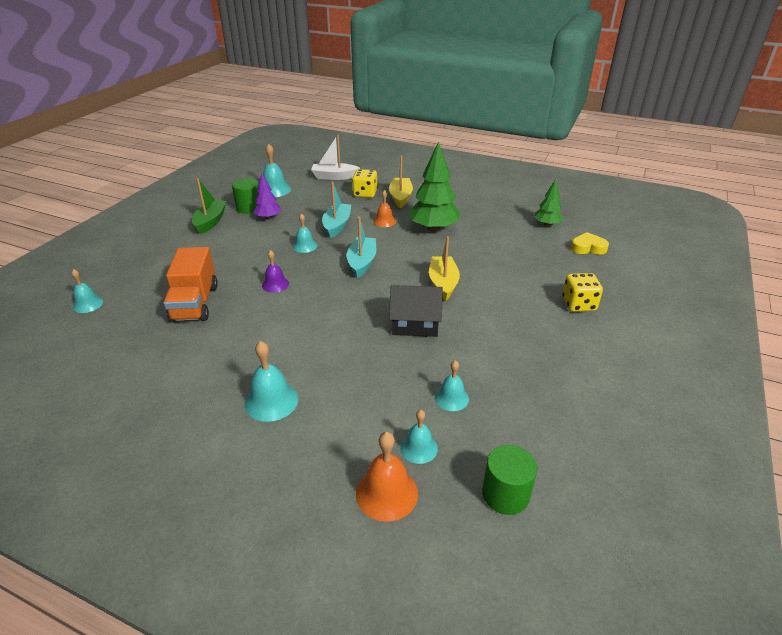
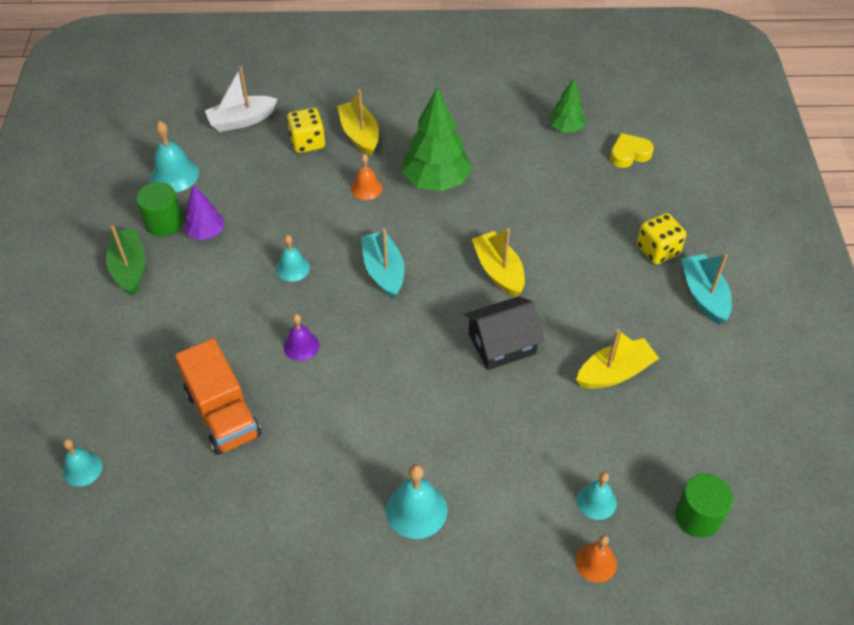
camera: 25 degrees left, 15 degrees up
turquoise boat [322,182,351,238] -> turquoise boat moved to [681,253,732,324]
orange bell [356,432,418,522] -> orange bell [575,535,617,583], size x0.65
turquoise bell [435,360,469,411] -> none
none -> yellow boat [576,329,659,389]

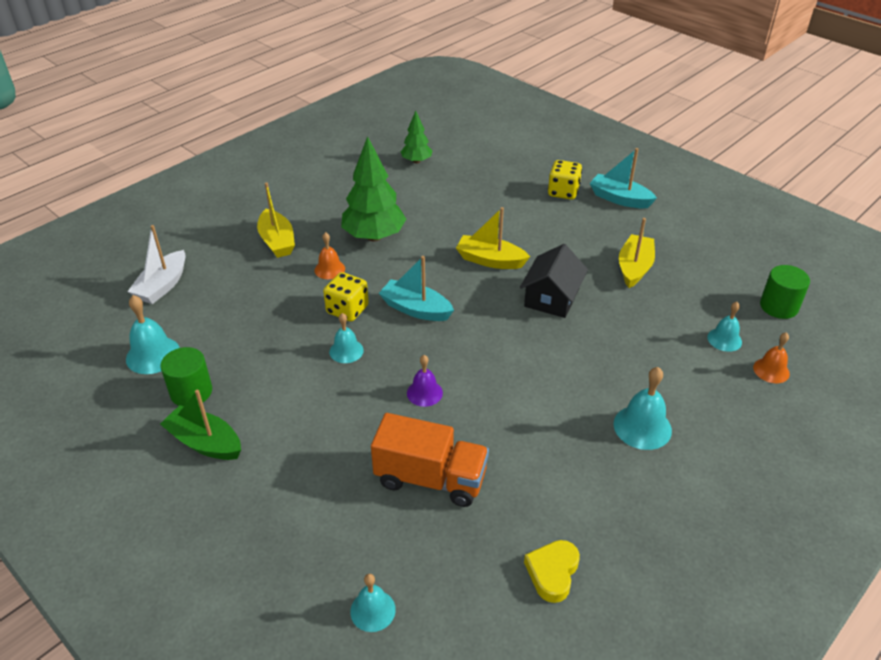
camera: 45 degrees left, 10 degrees down
purple tree [183,184,224,240] -> none
yellow dice [287,108,325,153] -> yellow dice moved to [323,272,369,322]
yellow boat [337,89,379,156] -> yellow boat turned 135 degrees counterclockwise [257,182,295,258]
yellow heart [610,133,654,168] -> yellow heart moved to [524,540,580,603]

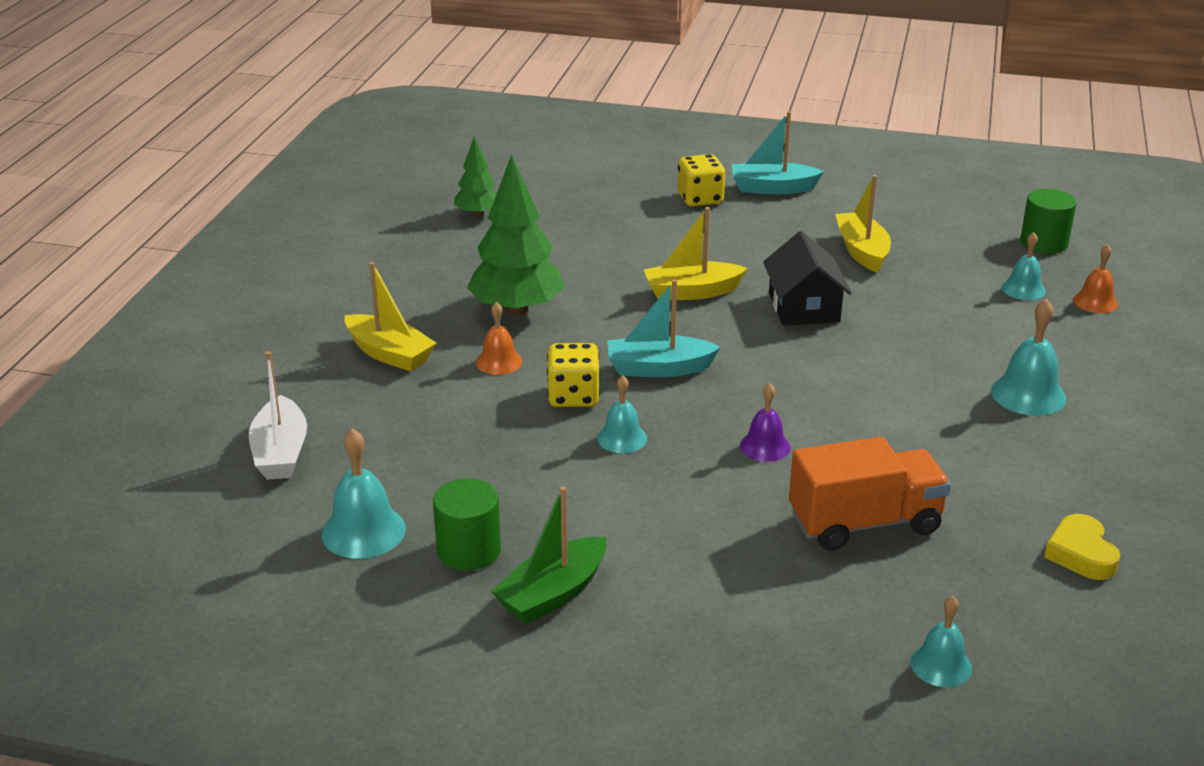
camera: 30 degrees left, 10 degrees down
green boat [160,390,241,460] -> green boat turned 45 degrees counterclockwise [491,486,606,624]

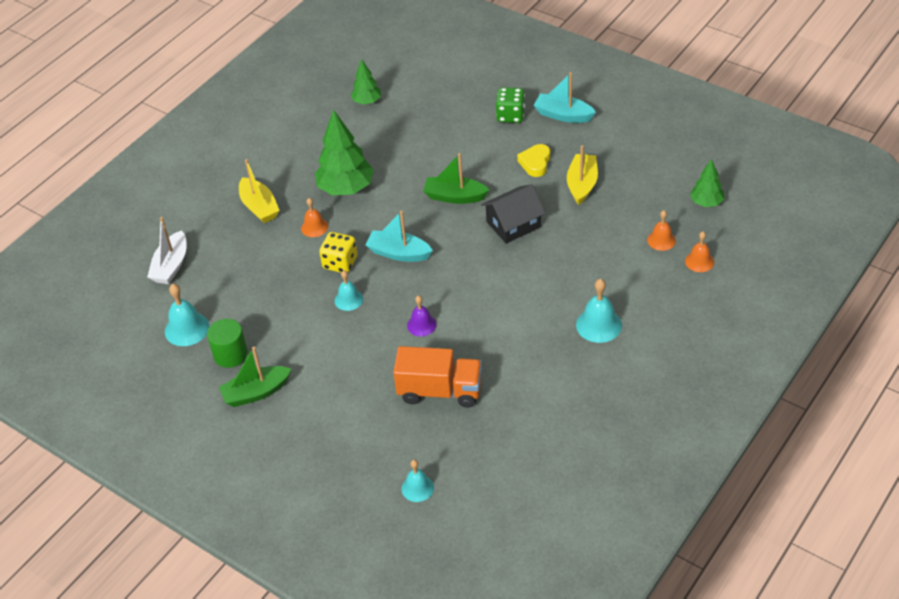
camera: 25 degrees right, 15 degrees up
yellow boat [643,207,748,300] -> green boat [423,153,489,204]
yellow dice [677,154,725,206] -> green dice [496,87,525,123]
black house [763,231,852,326] -> black house turned 45 degrees clockwise [481,184,546,244]
turquoise bell [1002,232,1046,300] -> orange bell [647,210,676,251]
green cylinder [1020,189,1077,254] -> green tree [690,159,724,207]
yellow heart [1044,514,1120,580] -> yellow heart moved to [517,144,550,177]

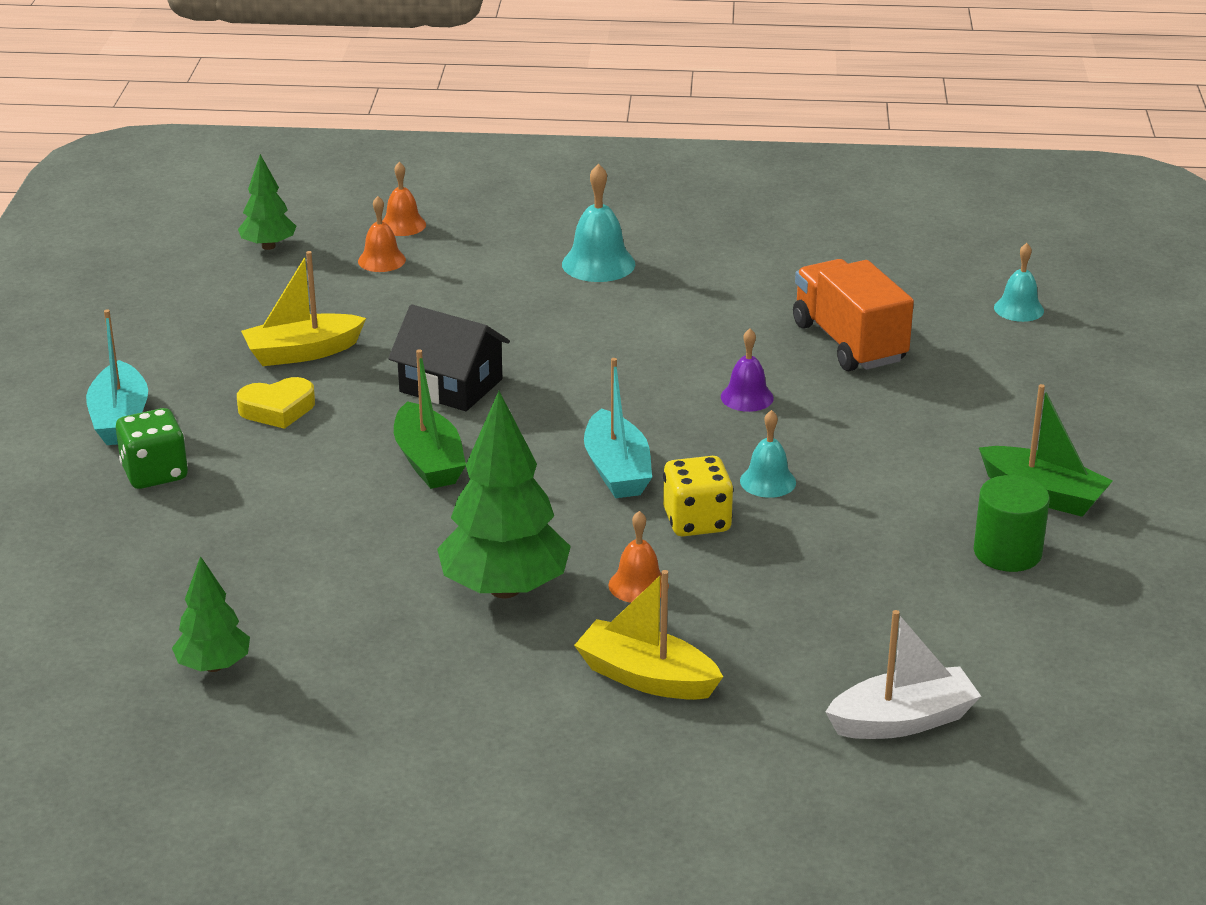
camera: 125 degrees left, 15 degrees down
turquoise bell [165,284,209,346] -> none
yellow boat [239,159,280,223] -> yellow boat turned 90 degrees counterclockwise [574,570,723,700]

